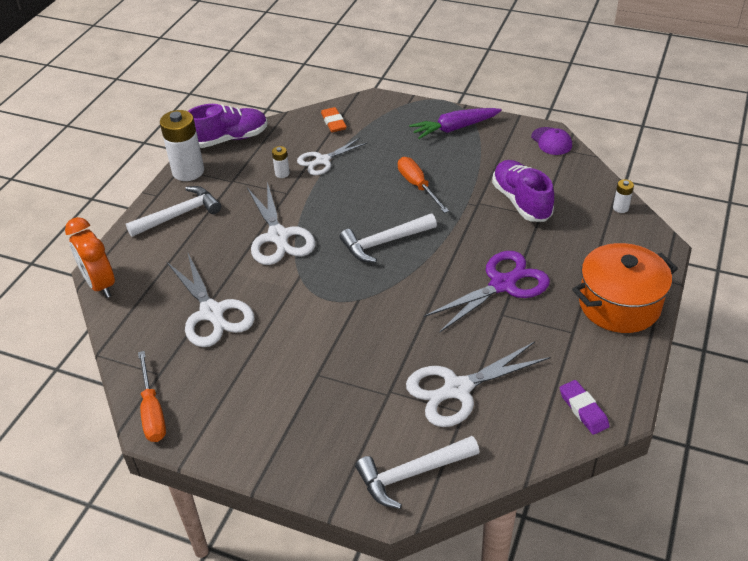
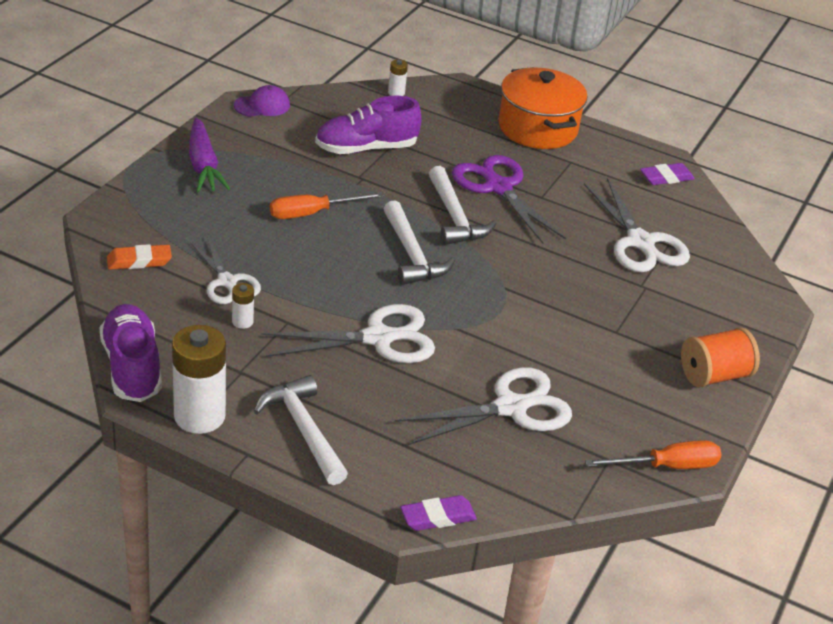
camera: 90 degrees left, 5 degrees down
orange clock [65,217,115,298] -> purple eraser [401,495,477,531]
white hammer [355,436,479,509] -> white hammer moved to [429,166,496,245]
none -> orange spool [681,327,760,387]

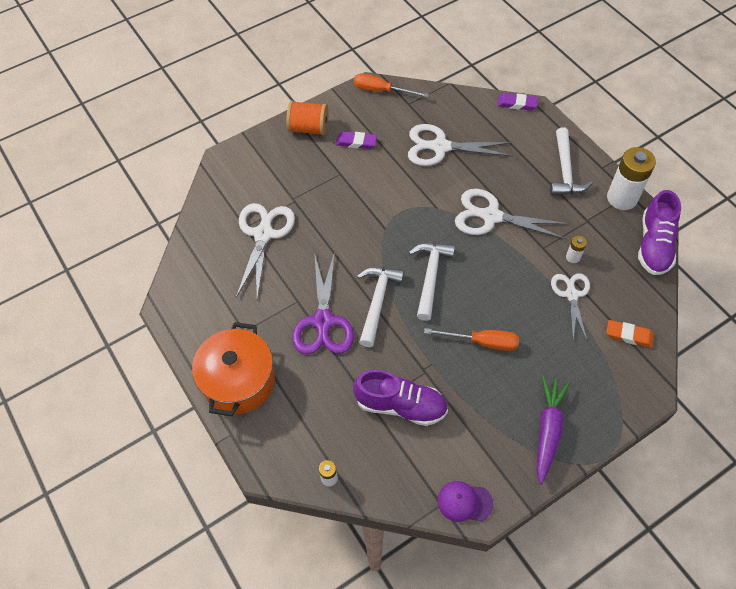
camera: 145 degrees left, 20 degrees up
purple eraser [640,163,694,185] -> purple eraser moved to [336,131,377,149]

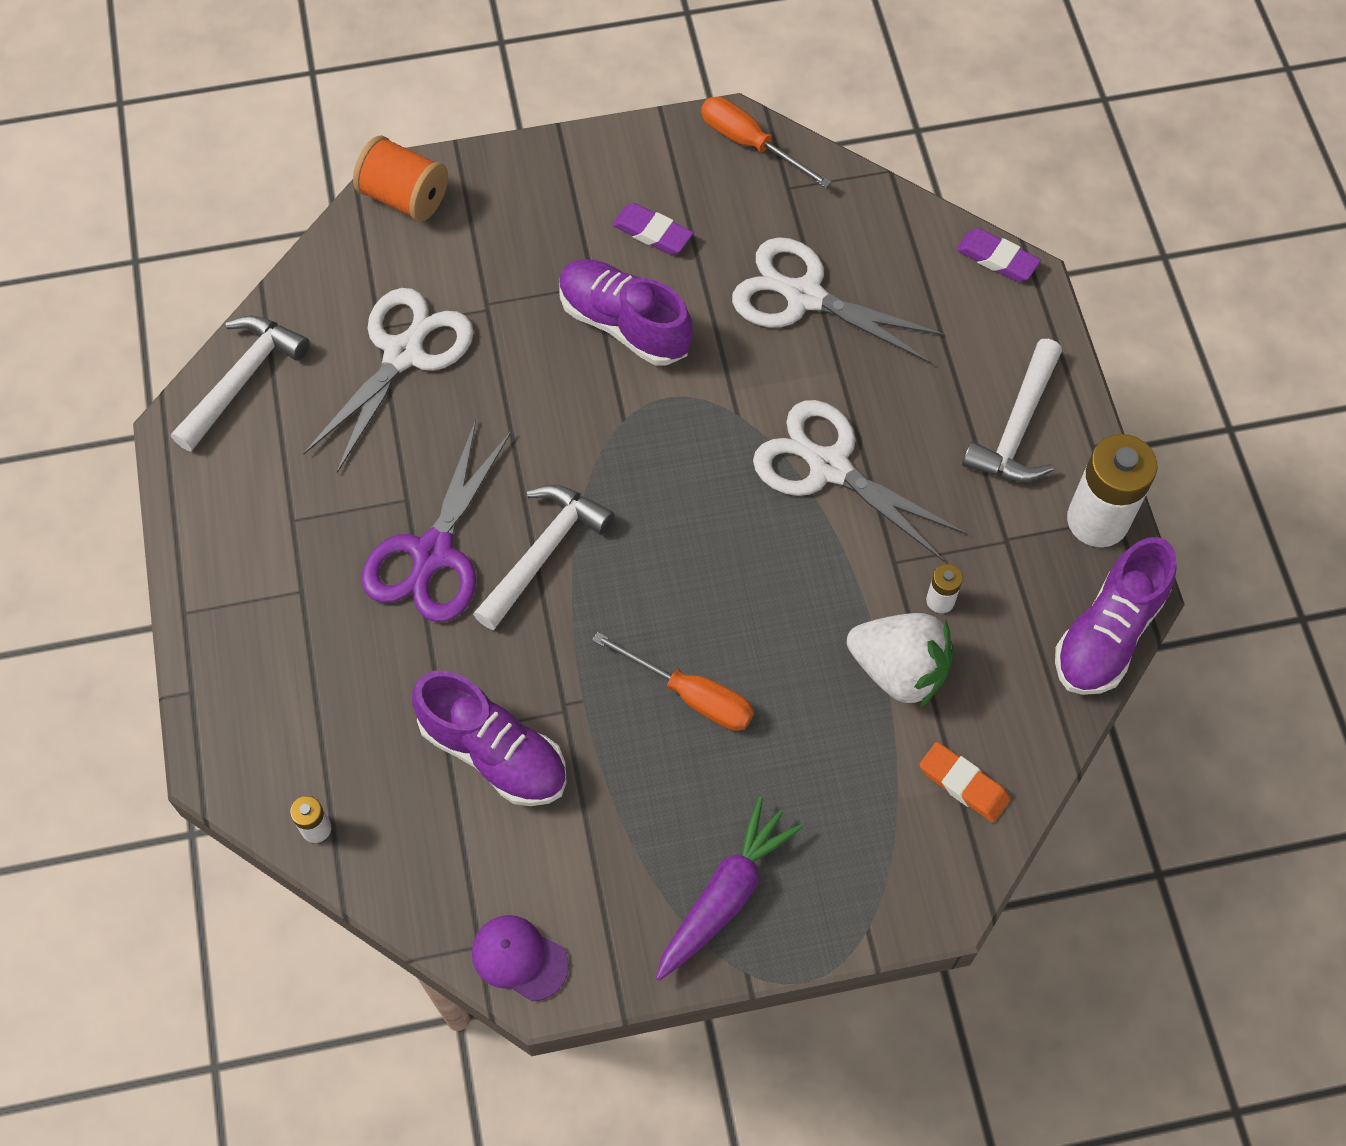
camera: 20 degrees right, 5 degrees up
orange pot [192,322,275,416] -> none
orange spool [286,101,328,136] -> orange spool moved to [353,135,448,222]
white hammer [409,243,455,321] -> white hammer moved to [171,316,310,452]
white scissors [551,273,590,340] -> white strawberry [847,613,953,708]
none -> purple shoe [559,259,693,366]

